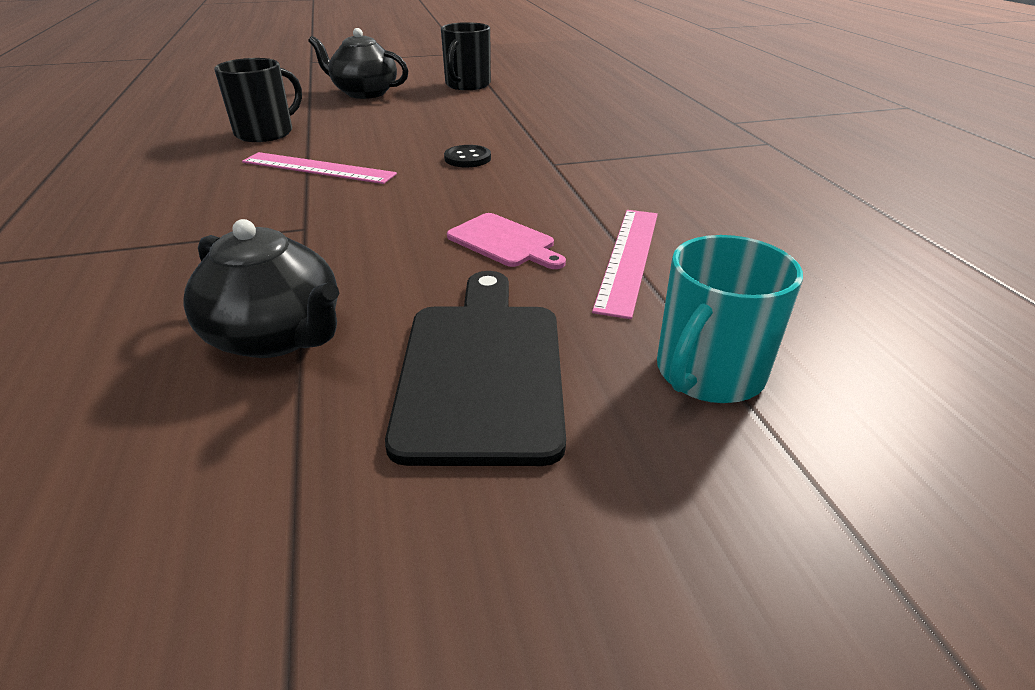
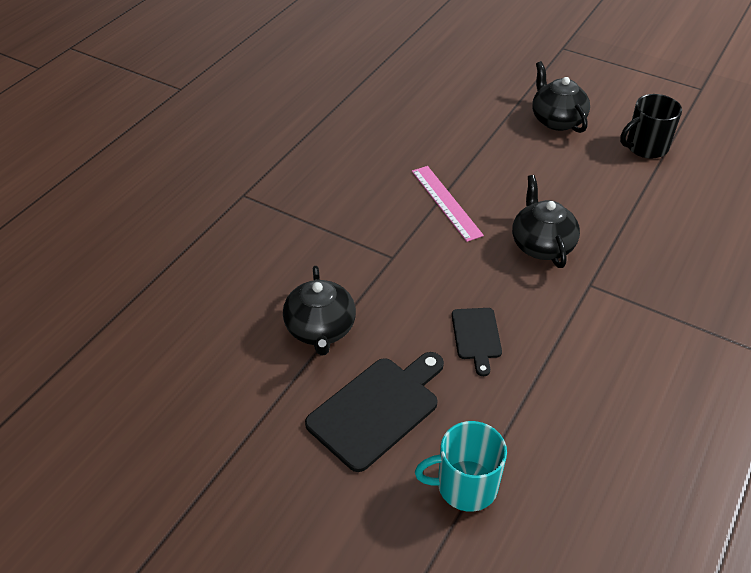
camera: 45 degrees right, 10 degrees up
black mug [214,58,302,142] -> none
black button [444,145,491,167] -> black teapot [512,175,580,268]
pink cutting board [447,213,566,269] -> black cutting board [452,308,502,376]
pink ruler [592,210,658,319] -> none

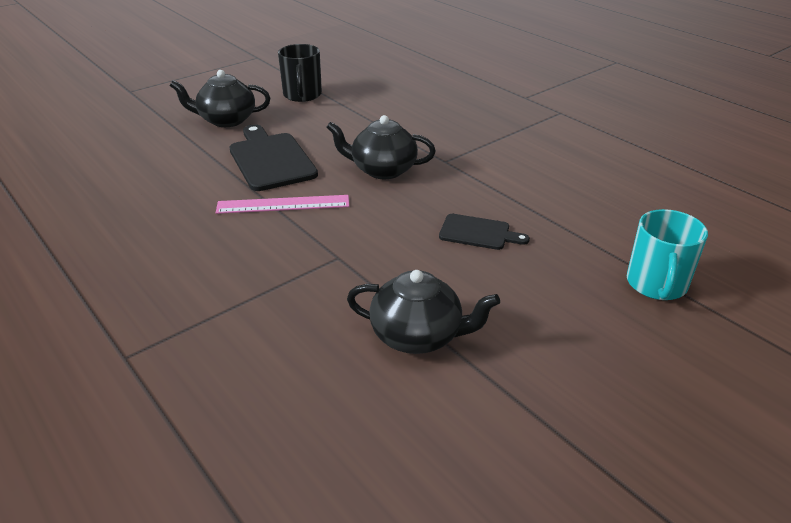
camera: 70 degrees left, 10 degrees down
black cutting board [305,352,444,472] -> black cutting board moved to [229,124,318,191]

